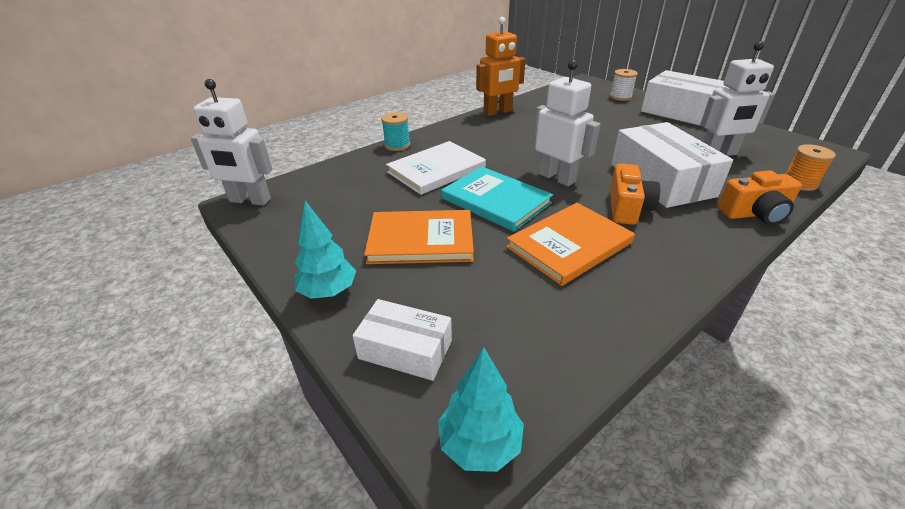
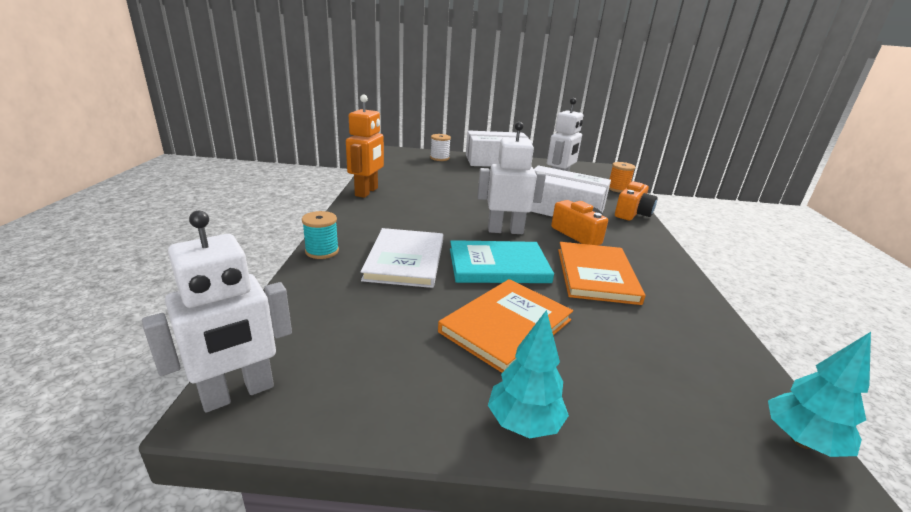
camera: 50 degrees left, 10 degrees down
white box [353,299,452,381] -> none

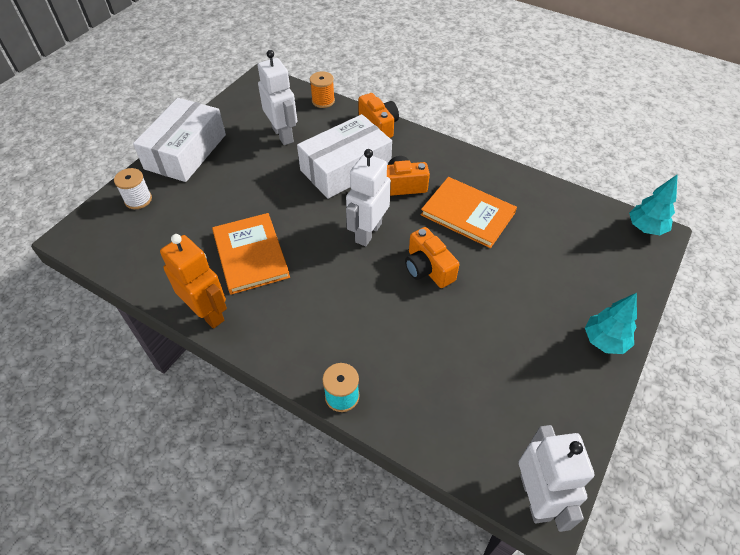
camera: 60 degrees left, 25 degrees up
white book [361,228,443,288] -> none
orange book [438,279,573,373] -> orange book moved to [212,213,290,295]
turquoise book [450,240,554,283] -> orange camera [405,227,460,288]

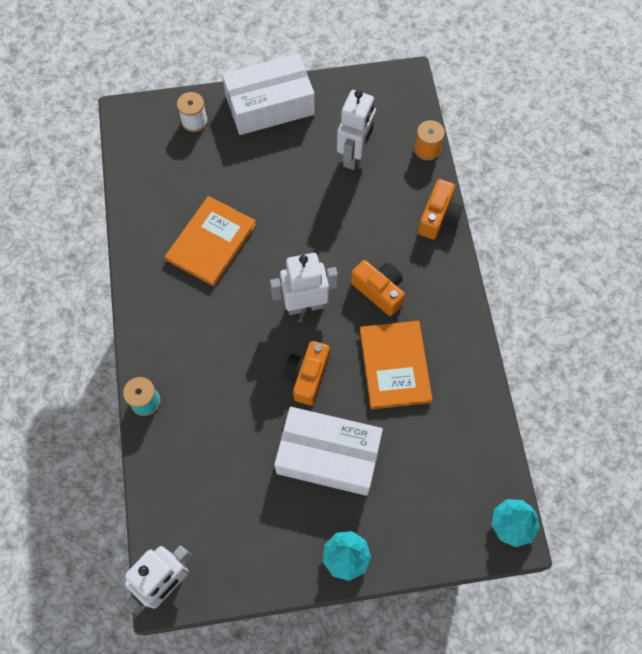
camera: 50 degrees right, 15 degrees up
orange robot [160,234,227,329] -> none
white box [297,114,392,199] -> white box moved to [274,407,383,496]

